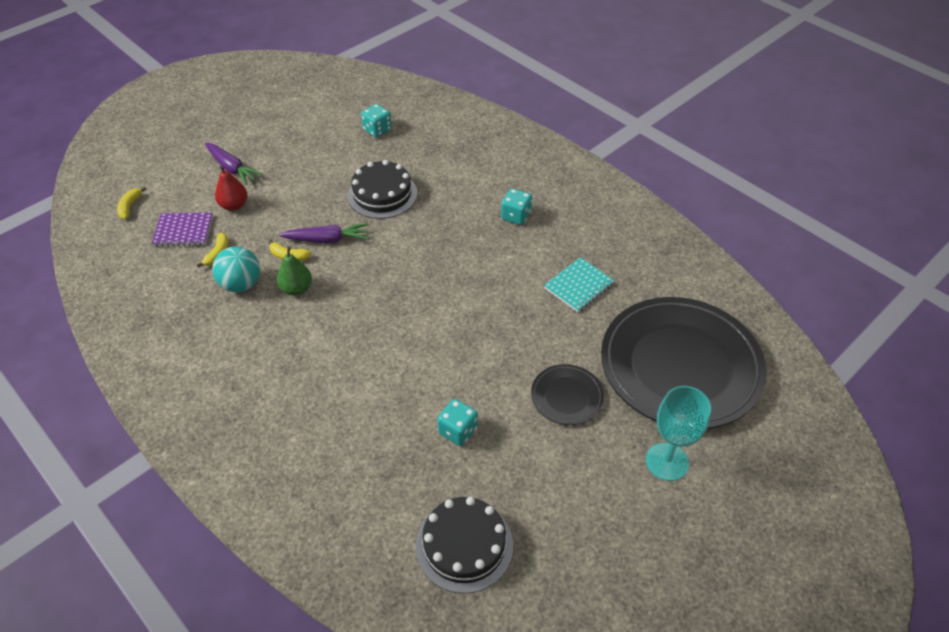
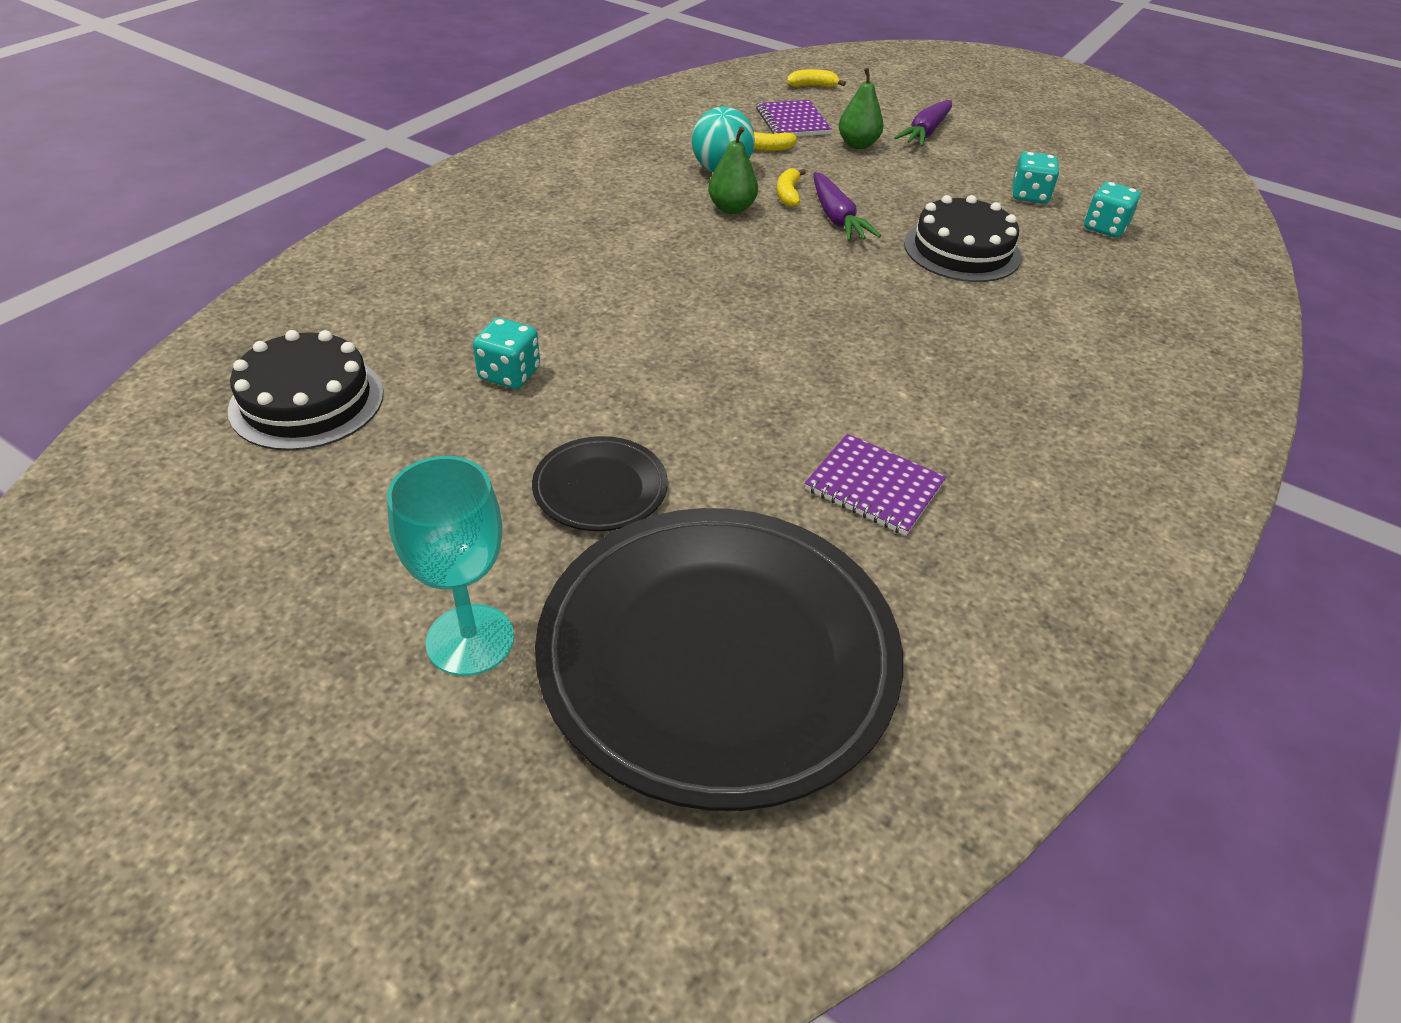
camera: 75 degrees right, 5 degrees down
red pear [215,165,248,211] -> green pear [839,68,884,149]
turquoise dice [501,189,532,225] -> turquoise dice moved to [1012,152,1059,204]
turquoise notebook [544,257,615,312] -> purple notebook [805,434,946,536]

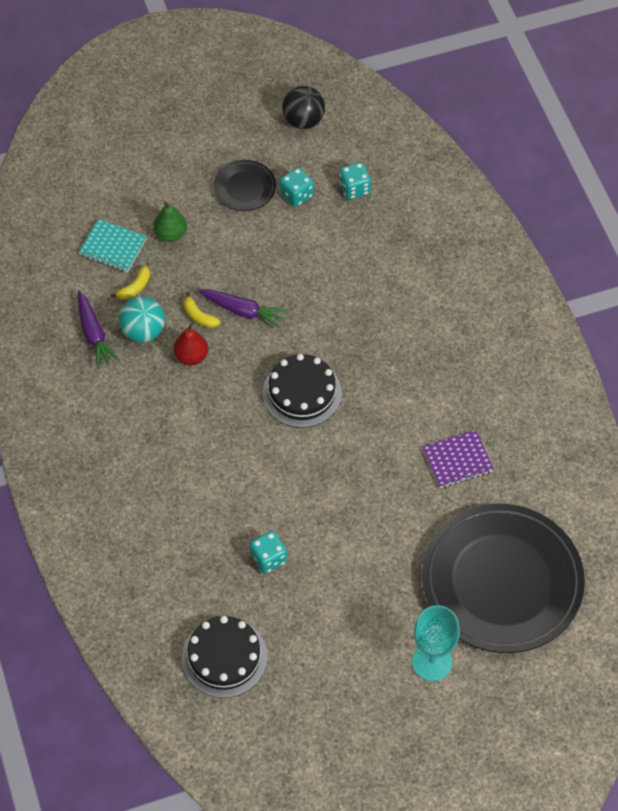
camera: 50 degrees left, 15 degrees up
black plate [532,436,668,531] -> black plate moved to [214,160,276,211]
green pear [708,127,758,214] -> red pear [174,323,208,365]
purple notebook [756,100,832,136] -> turquoise notebook [78,219,147,272]
yellow banana [787,69,846,87] -> none
purple carrot [894,100,952,147] -> purple carrot moved to [78,291,120,369]
black cake [904,195,1021,282] -> black cake moved to [263,354,342,428]
none -> black ball [282,86,325,129]

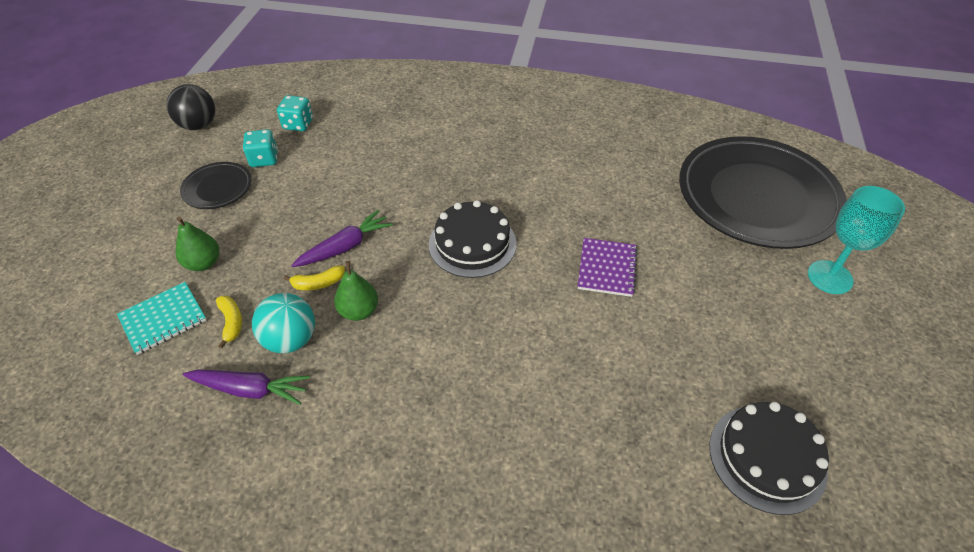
camera: 60 degrees left, 10 degrees down
red pear [174,323,208,365] -> green pear [334,261,378,321]
turquoise dice [250,531,287,574] -> none
purple notebook [423,430,494,488] -> purple notebook moved to [578,238,638,297]

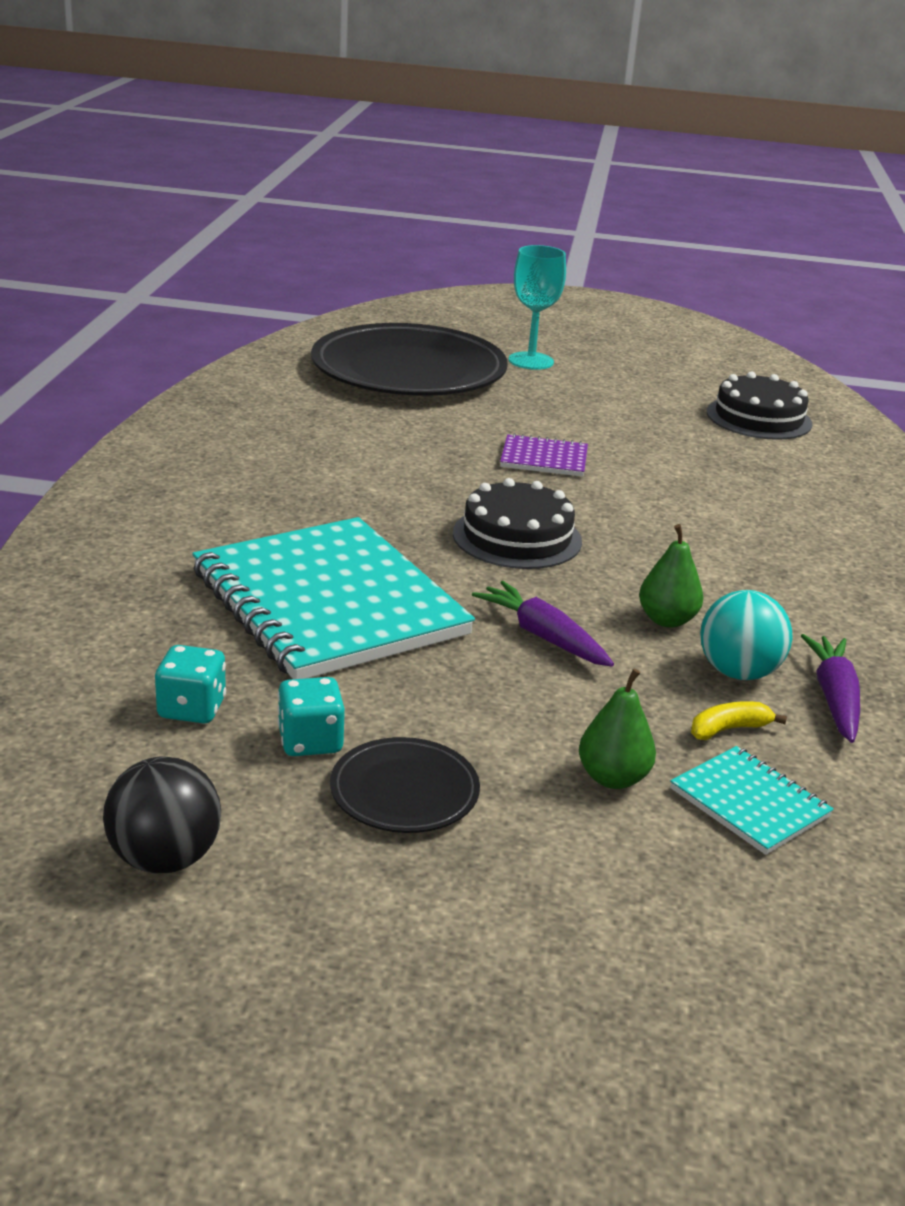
camera: 95 degrees left, 20 degrees down
yellow banana [284,265,345,290] -> none
none -> turquoise notebook [192,517,475,679]

